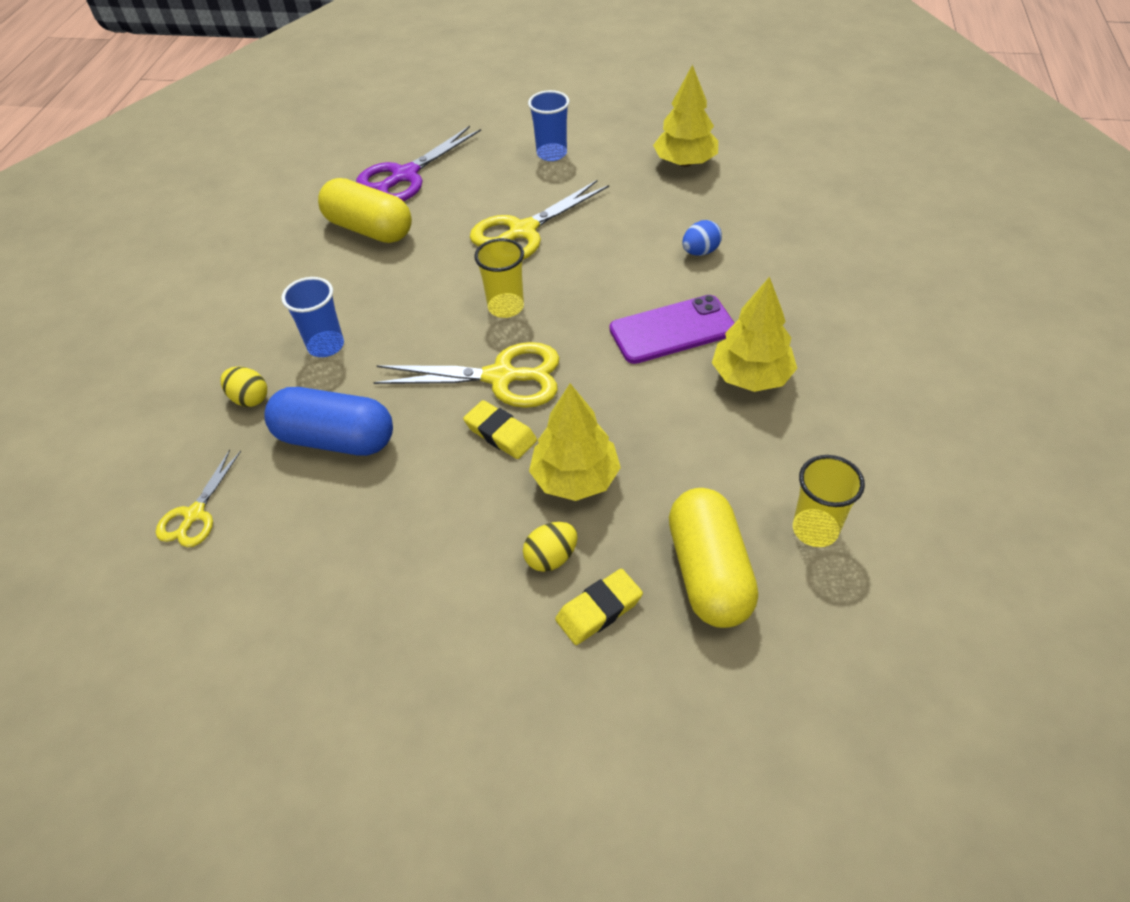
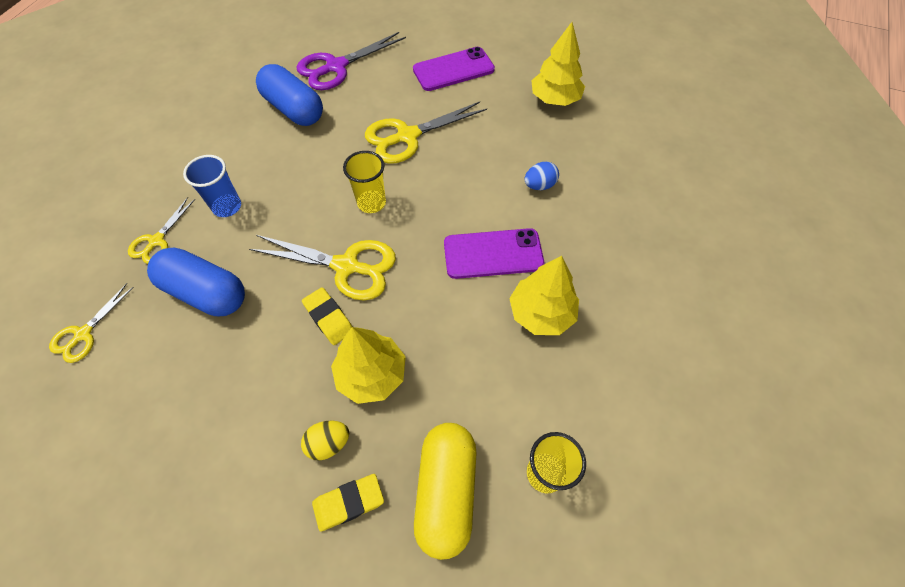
camera: 10 degrees right, 10 degrees up
yellow egg [221,367,267,407] -> yellow scissors [128,197,195,264]
yellow capsule [318,178,412,243] -> blue capsule [256,64,323,126]
blue cup [528,90,569,161] -> purple phone [413,47,495,91]

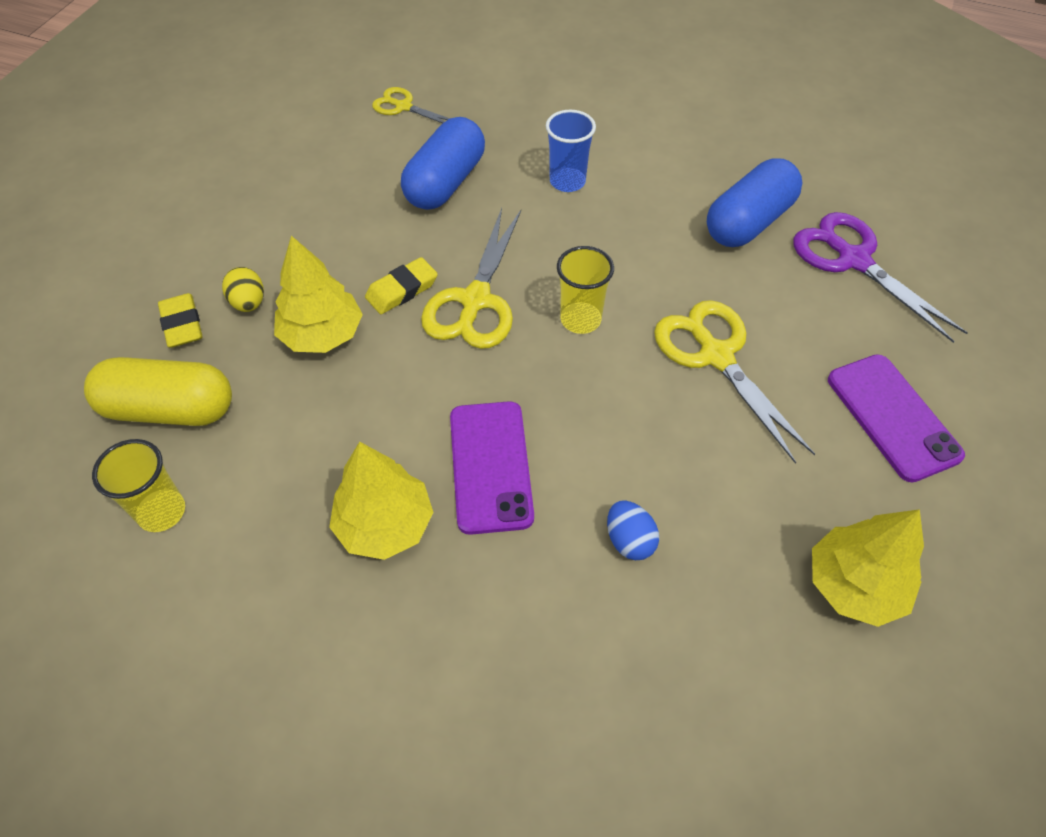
camera: 90 degrees right, 5 degrees down
yellow scissors [128,197,195,264] -> none

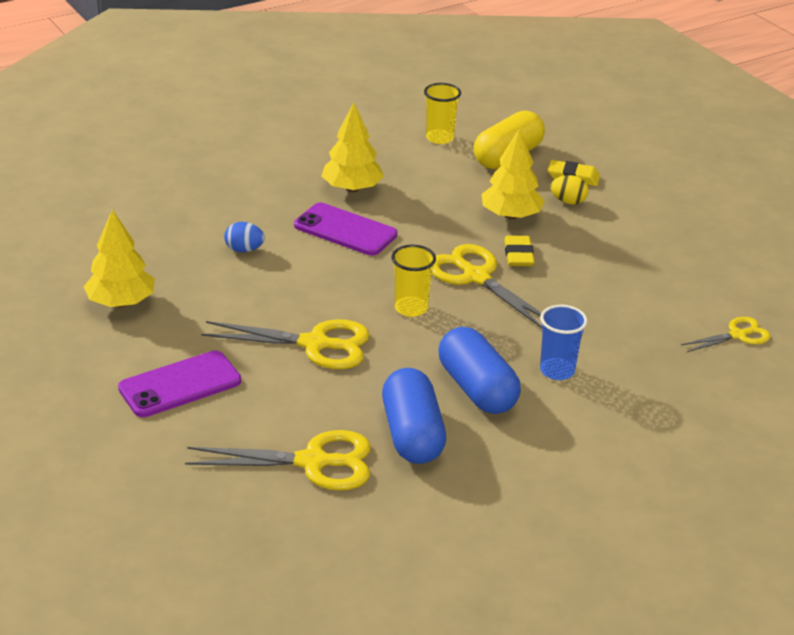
camera: 125 degrees right, 20 degrees down
blue capsule [401,117,485,210] -> blue capsule moved to [438,327,521,414]
purple scissors [793,212,968,343] -> yellow scissors [185,430,371,490]
purple phone [828,354,965,482] -> purple phone turned 45 degrees counterclockwise [118,350,241,417]

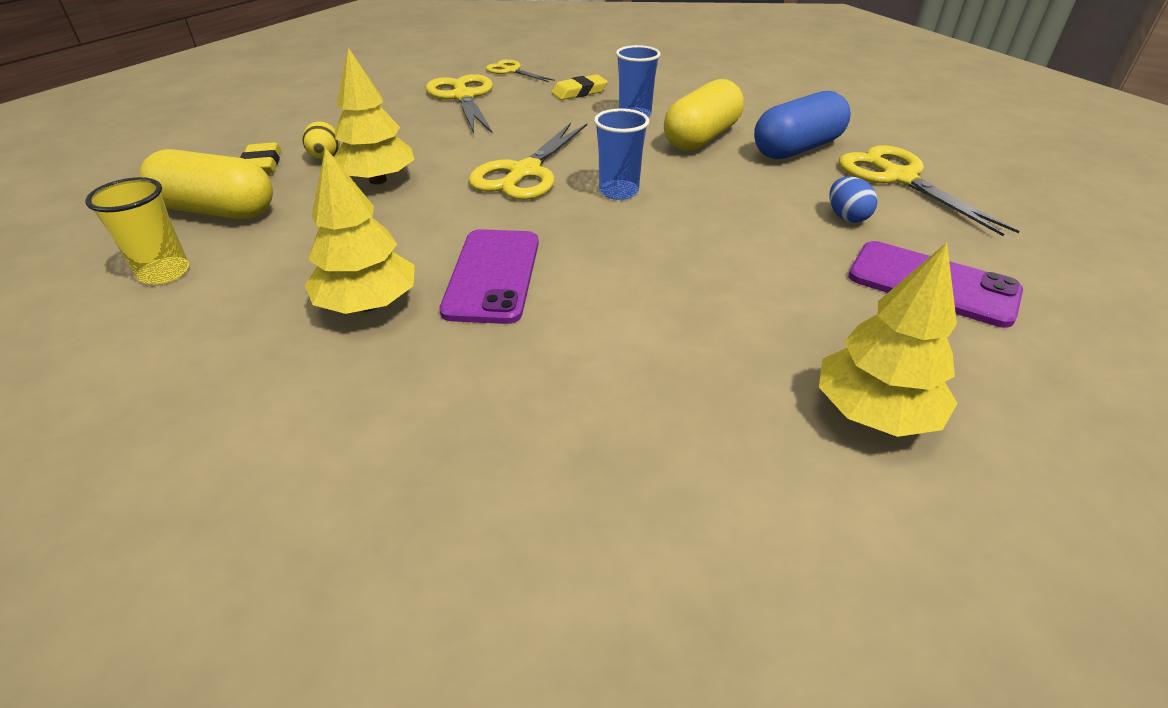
camera: 115 degrees left, 5 degrees up
yellow scissors [201,319,370,369] -> yellow scissors moved to [426,74,493,134]
blue egg [224,222,265,252] -> blue egg moved to [829,177,878,223]
yellow cup [391,245,436,317] -> blue cup [594,109,650,200]
blue capsule [438,327,521,414] -> yellow capsule [664,79,744,151]
yellow eraser [504,236,535,266] -> yellow eraser moved to [551,75,608,100]

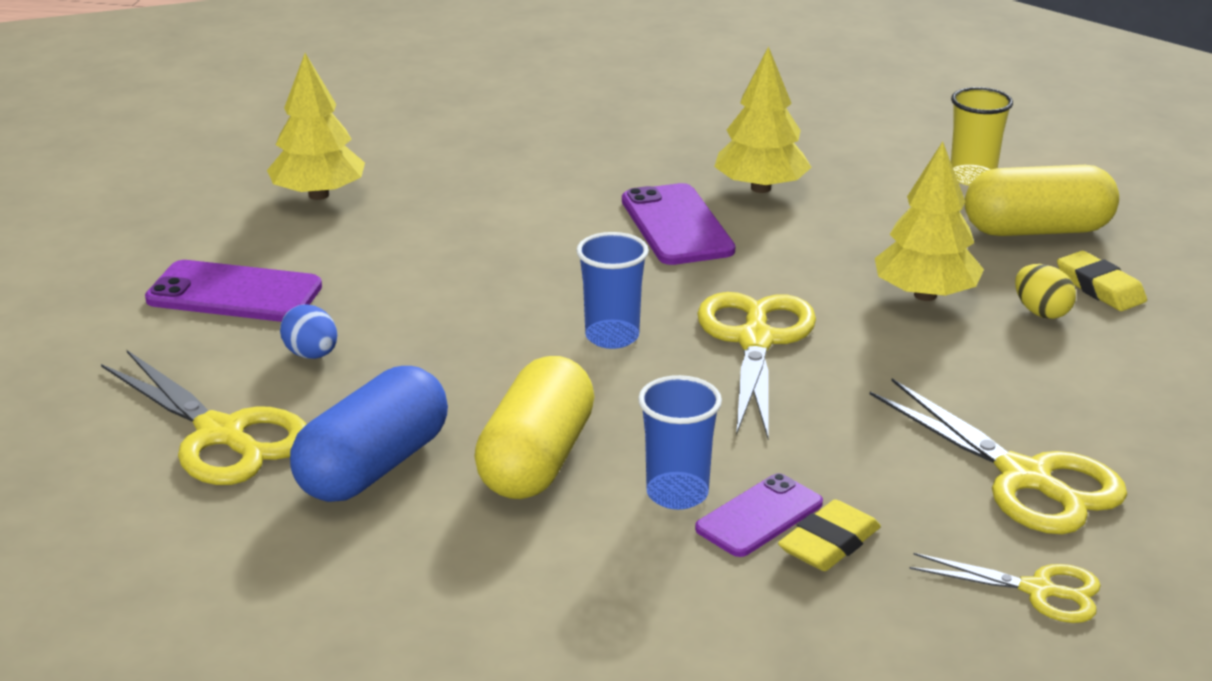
camera: 160 degrees right, 10 degrees down
none -> purple phone [695,473,823,557]

